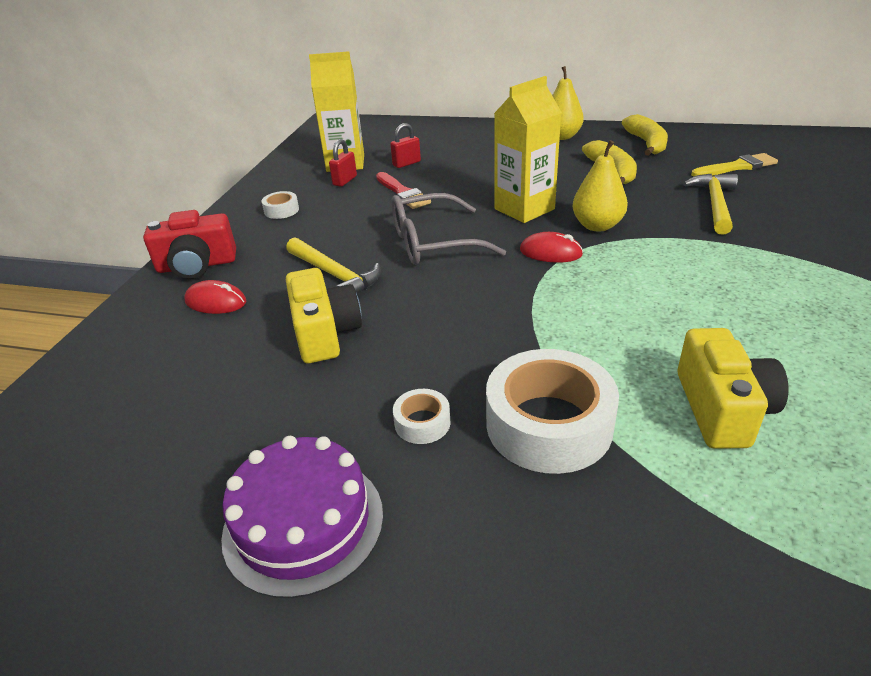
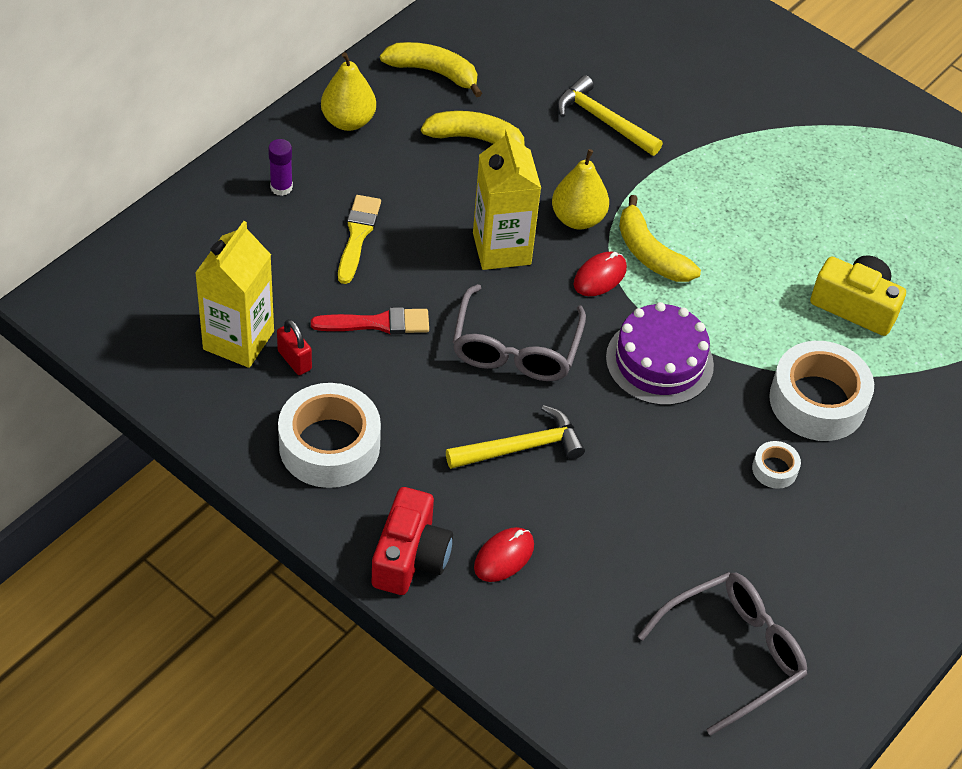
camera: 70 degrees left, 15 degrees up
purple cake [221,436,383,598] -> purple cake moved to [606,302,714,405]
white tape [262,191,299,219] -> white tape [278,383,381,488], size x2.19
yellow camera [286,268,362,363] -> none
red padlock [390,123,421,168] -> none
yellow brush [691,153,778,177] -> yellow brush moved to [338,195,381,284]
none -> purple glue stick [268,139,293,196]
none -> yellow banana [619,195,701,282]
none -> grey glasses [638,572,807,736]

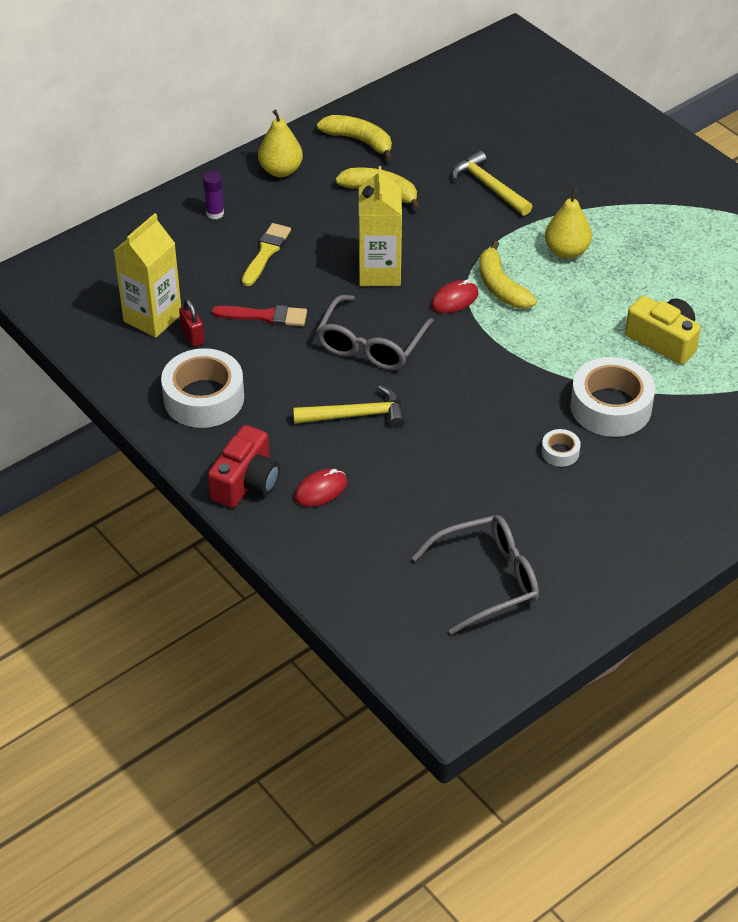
camera: 15 degrees right, 5 degrees down
yellow pear [552,149,609,229] -> yellow pear moved to [545,189,592,259]
purple cake [606,302,714,405] -> none

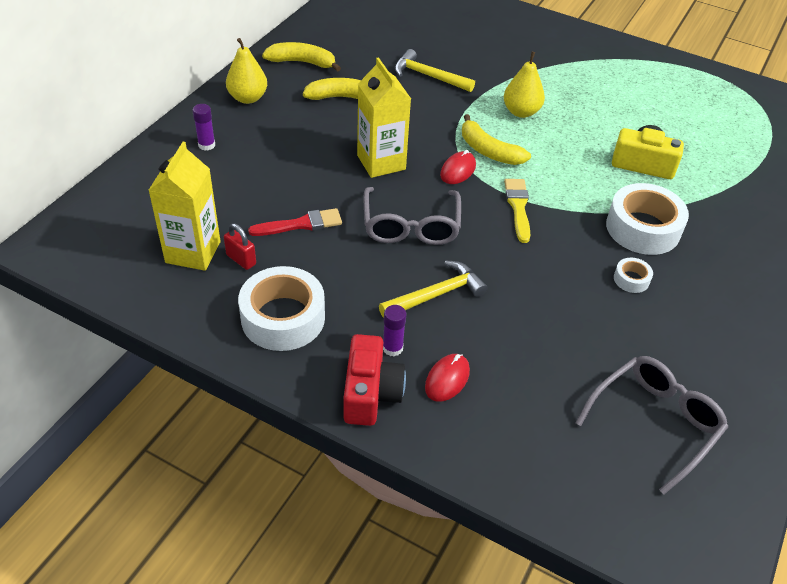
camera: 25 degrees left, 0 degrees up
yellow brush [242,223,291,286] -> yellow brush moved to [504,179,530,243]
none -> purple glue stick [383,305,406,356]

